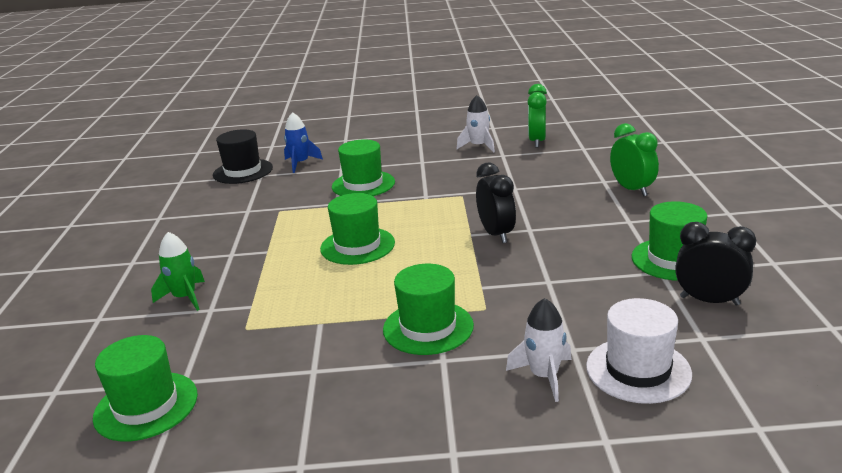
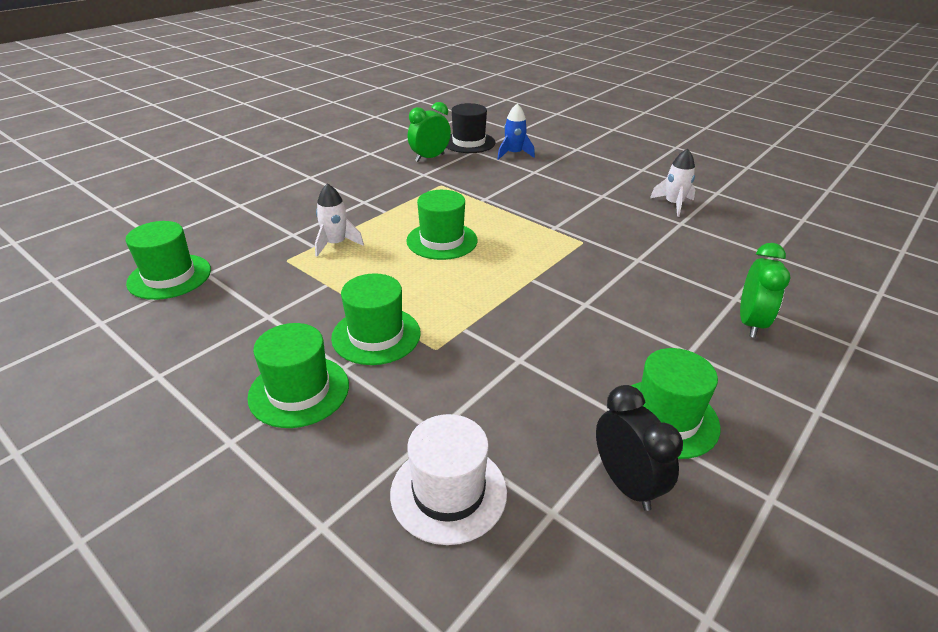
camera: 40 degrees right, 10 degrees up
green rocket [151,232,205,311] -> none
green hat [332,140,395,196] -> green hat moved to [247,323,349,428]
black clock [476,162,516,243] -> none
white rocket [506,298,572,402] -> white rocket moved to [315,183,364,257]
green clock [528,84,547,148] -> green clock moved to [408,102,451,162]

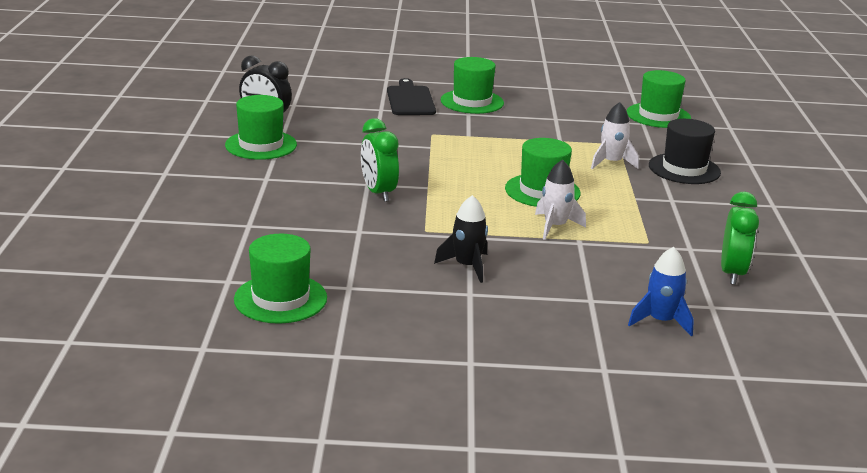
camera: 140 degrees right, 10 degrees down
green hat [331,273,421,365] -> green hat moved to [234,234,327,324]
white hat [390,414,507,545] -> none
black hat [446,103,495,153] -> black hat moved to [649,119,721,184]
white rocket [650,149,695,217] -> white rocket moved to [535,160,586,240]
green clock [740,243,790,338] -> green clock moved to [361,118,399,202]
none -> black cutting board [387,78,436,115]
none -> black rocket [434,195,488,283]

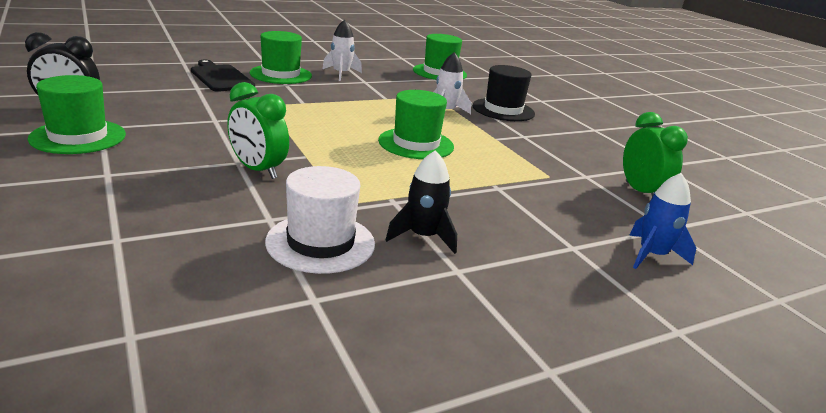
camera: 30 degrees left, 0 degrees up
green hat [234,234,327,324] -> none
white rocket [535,160,586,240] -> white rocket moved to [322,20,362,81]
none -> white hat [265,166,375,274]

